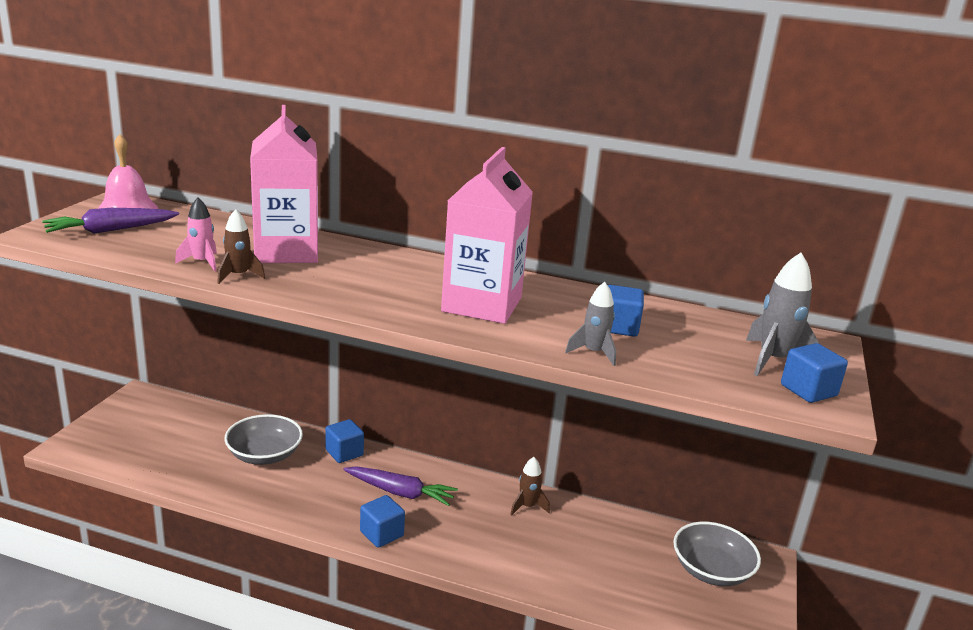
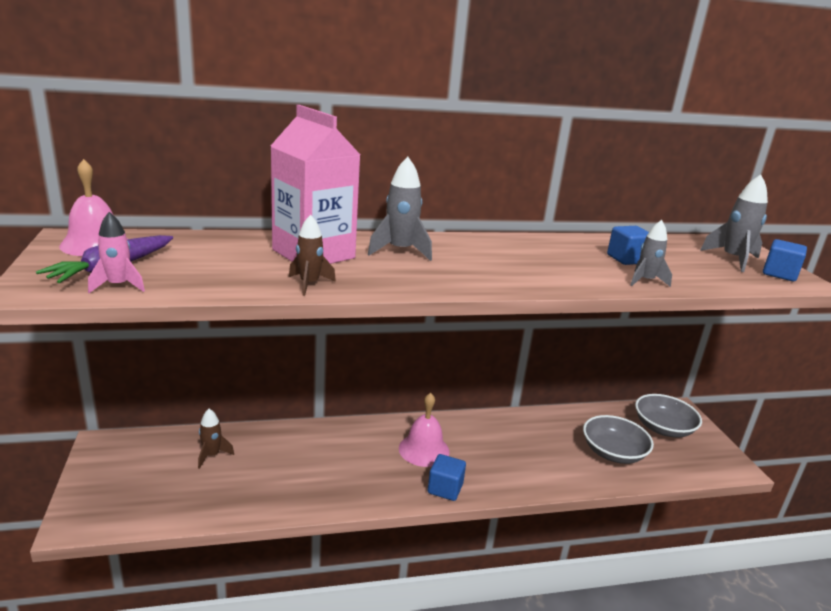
camera: 30 degrees left, 0 degrees up
pink rocket [175,197,217,271] -> pink rocket moved to [88,212,145,293]
grey bowl [224,414,303,465] -> grey bowl moved to [583,415,654,464]
blue cube [325,419,364,463] -> none
purple carrot [343,466,458,506] -> pink bell [399,393,450,467]
pink carton [441,147,533,324] -> none
brown rocket [510,457,550,516] -> brown rocket moved to [198,409,234,469]
none -> grey rocket [368,157,432,261]

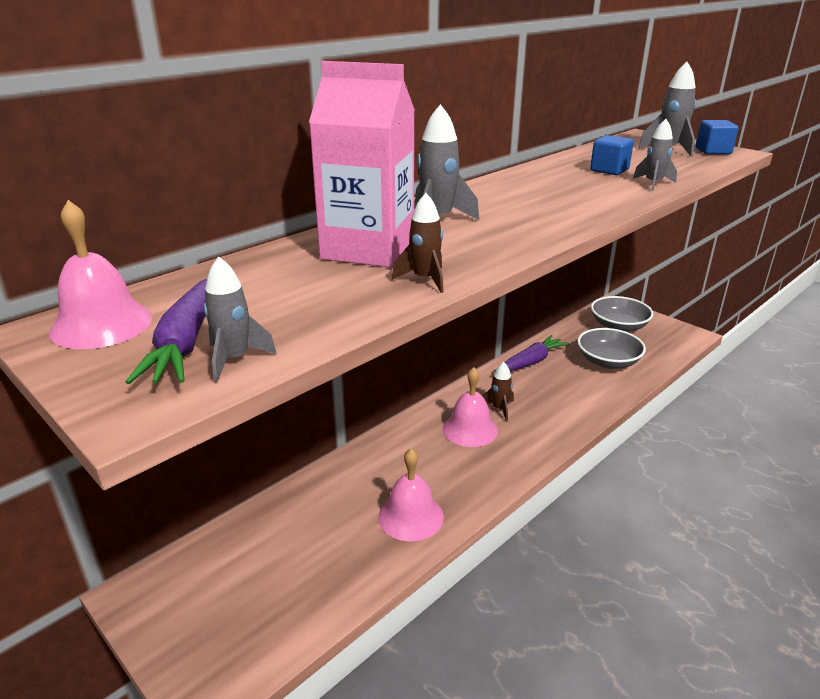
camera: 30 degrees left, 5 degrees up
pink rocket [88,212,145,293] -> grey rocket [204,256,277,382]
brown rocket [198,409,234,469] -> brown rocket moved to [482,362,514,422]
blue cube [428,454,466,501] -> none
none -> pink bell [378,448,444,542]
none -> purple carrot [504,335,569,371]

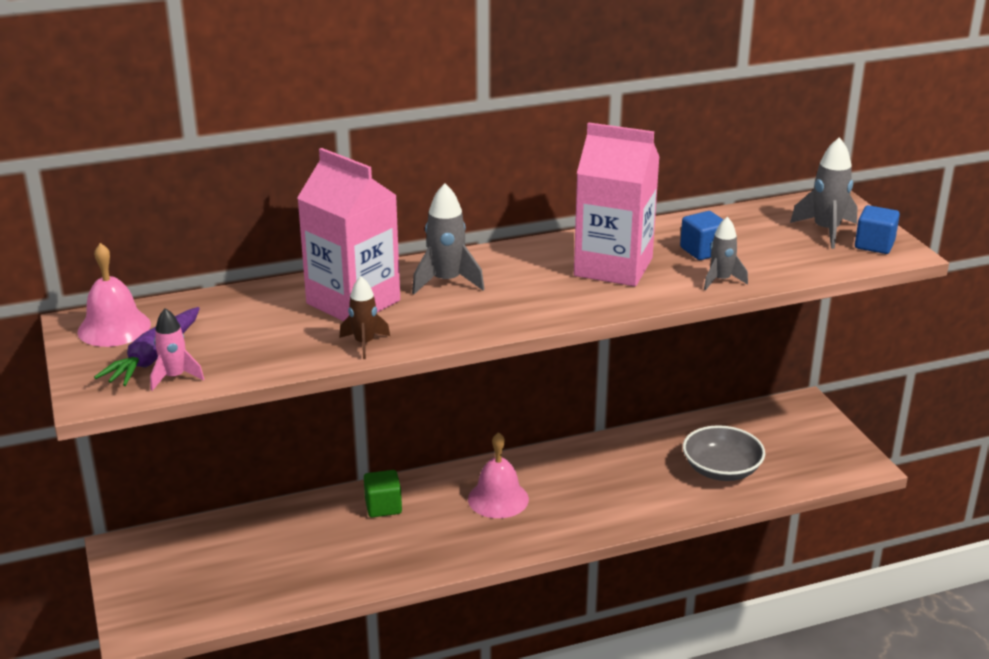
camera: 25 degrees right, 0 degrees up
grey rocket [204,256,277,382] -> pink rocket [150,308,204,391]
pink bell [378,448,444,542] -> none
brown rocket [482,362,514,422] -> none
purple carrot [504,335,569,371] -> none
grey bowl [591,296,653,332] -> none
none -> green cube [364,470,402,517]
none -> pink carton [574,122,660,286]

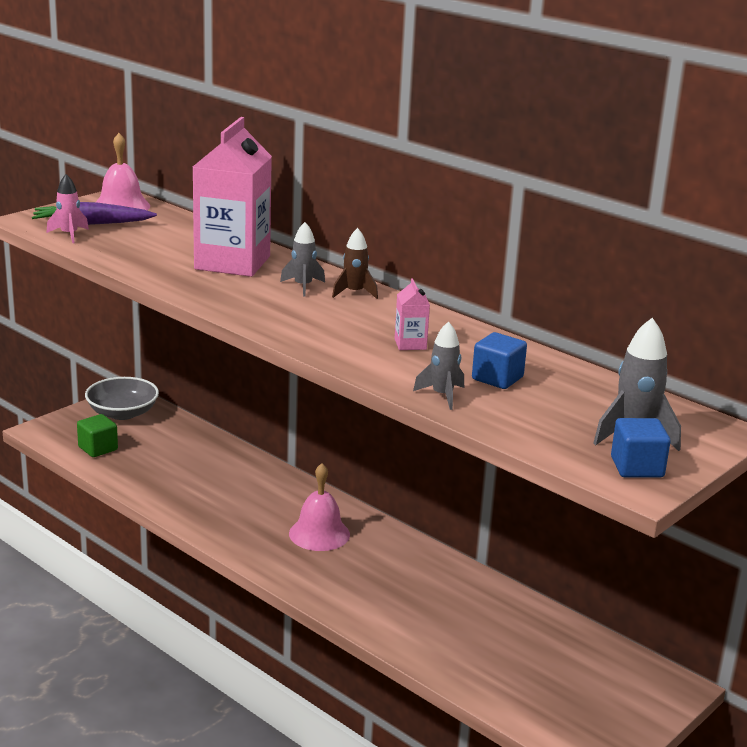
camera: 60 degrees right, 5 degrees down
brown rocket [339,277,390,359] -> brown rocket moved to [332,228,378,299]
green cube [364,470,402,517] -> green cube moved to [77,414,118,457]
grey rocket [412,183,484,294] -> grey rocket [280,222,325,297], size x0.66
pink carton [574,122,660,286] -> pink carton [395,278,430,350], size x0.41
grey bowl [683,425,765,481] -> grey bowl moved to [85,377,159,420]

